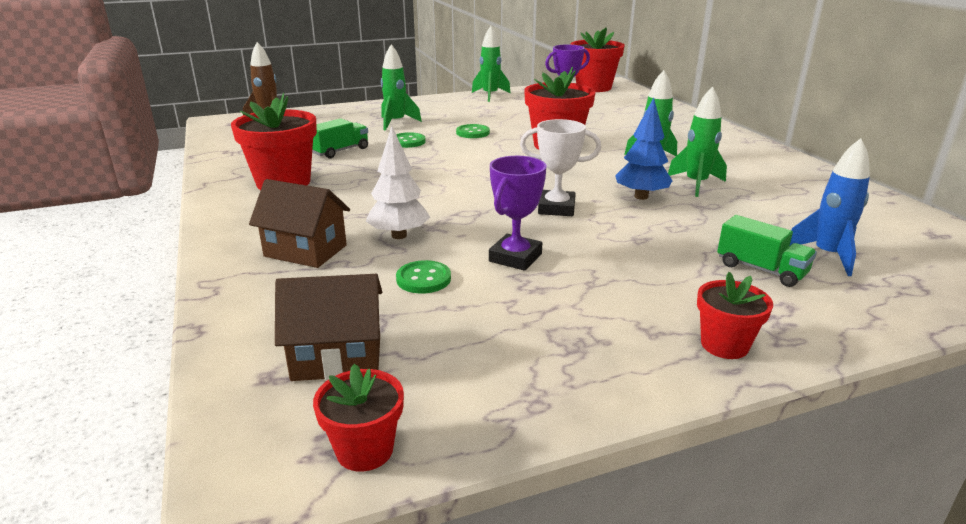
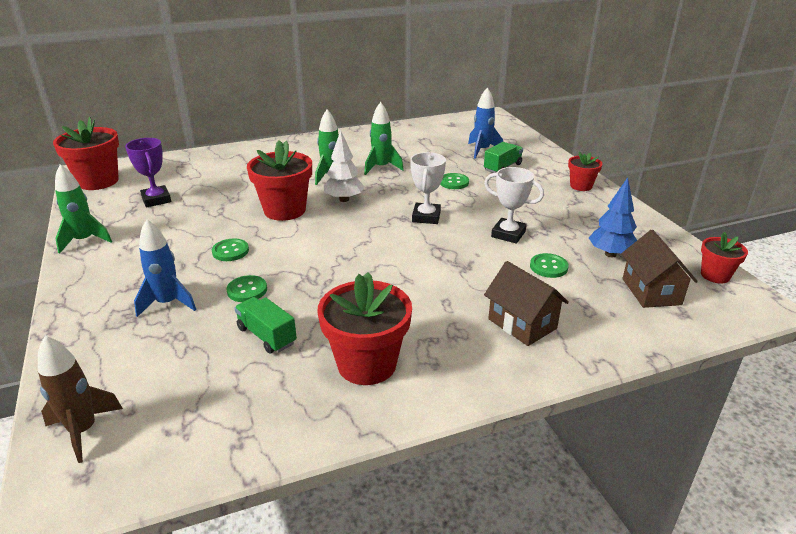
camera: 90 degrees left, 5 degrees up
brown house [249,179,350,268] -> brown house turned 60 degrees counterclockwise [484,261,569,346]
white tree [366,126,430,239] -> white tree moved to [324,130,364,202]
green rocket [381,44,422,131] -> blue rocket [134,219,196,317]
purple trophy [489,156,547,271] -> white trophy [484,167,544,244]
blue tree [615,98,673,200] -> blue tree moved to [589,177,637,257]
none -> green button [440,173,469,189]

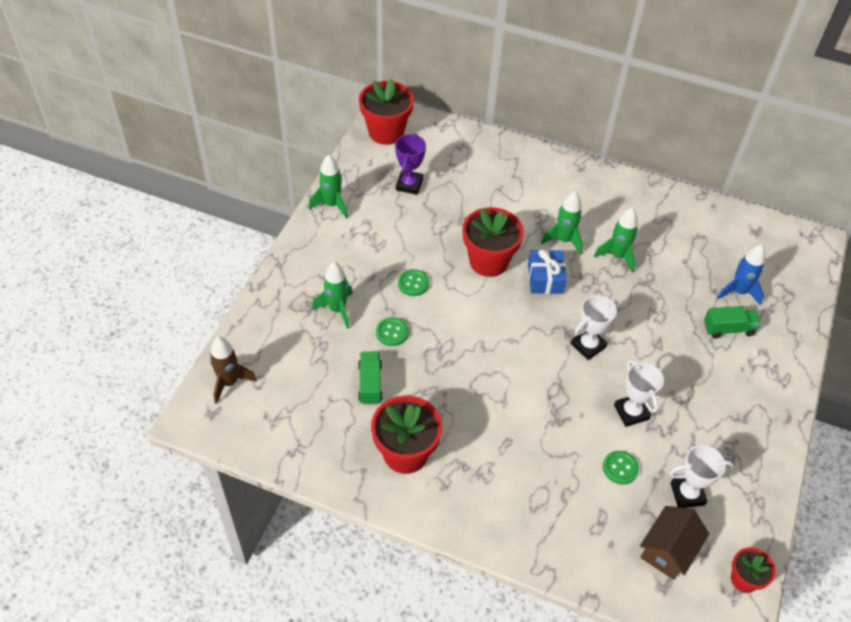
camera: 40 degrees right, 20 degrees up
blue rocket [134,219,196,317] -> green rocket [312,262,353,329]
white tree [324,130,364,202] -> blue gift [528,250,567,294]
green button [440,173,469,189] -> none
brown house [484,261,569,346] -> none
red flower pot [568,151,602,191] -> none
blue tree [589,177,637,257] -> white trophy [670,445,734,508]

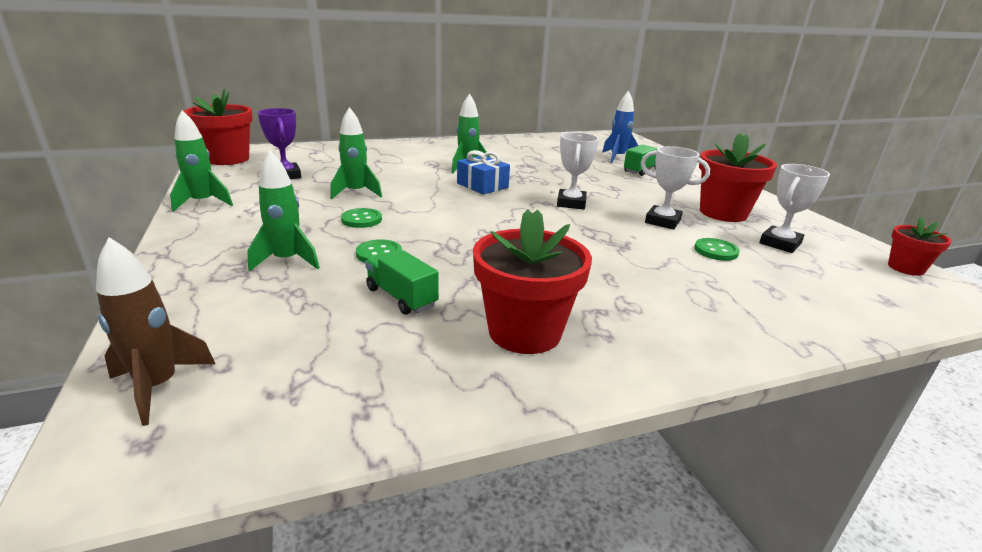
camera: 40 degrees left, 25 degrees down
red flower pot [462,207,524,277] -> red flower pot moved to [699,133,777,222]
green rocket [594,207,638,273] -> green rocket moved to [330,107,382,199]
brown house [640,506,709,580] -> none

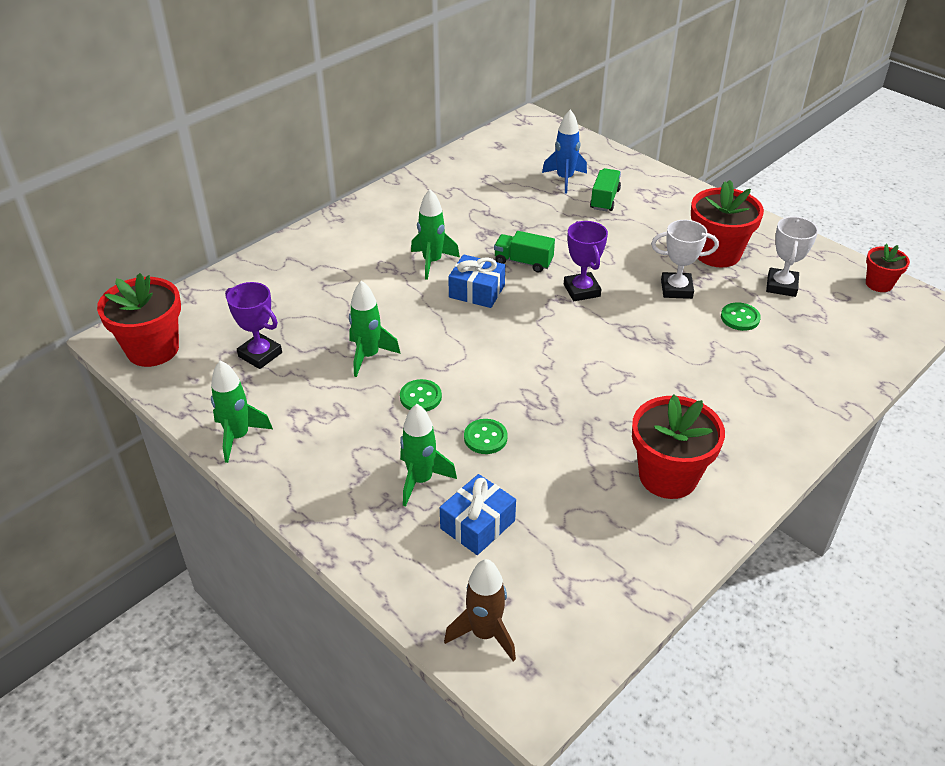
camera: 25 degrees left, 15 degrees up
green truck [365,250,439,315] -> green truck moved to [494,231,555,273]
white trophy [557,132,599,210] -> purple trophy [564,221,608,301]
none -> blue gift [440,474,516,555]

